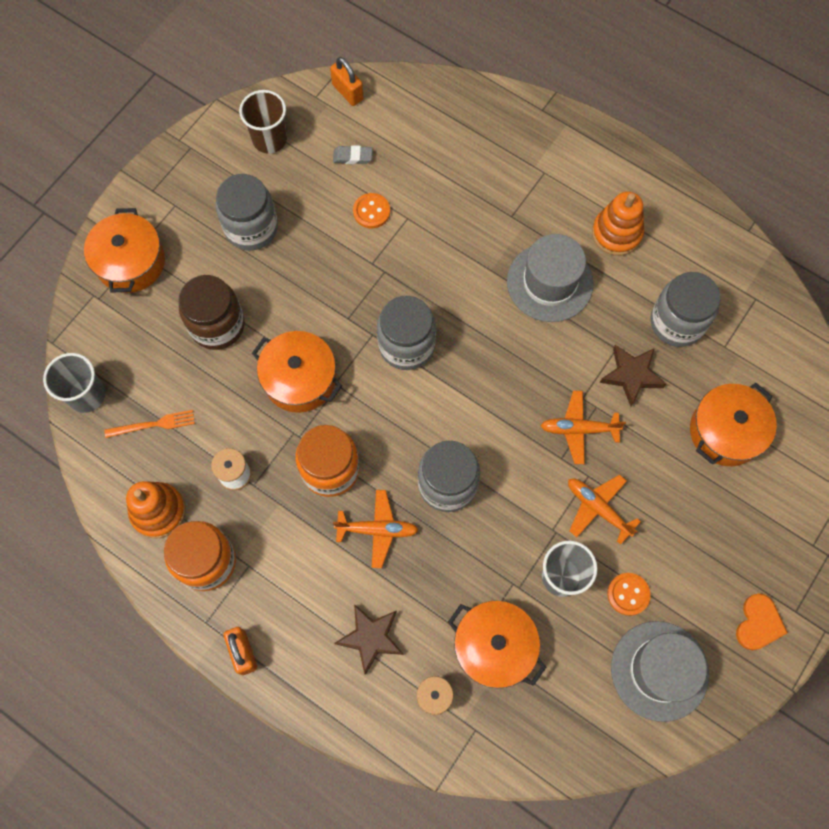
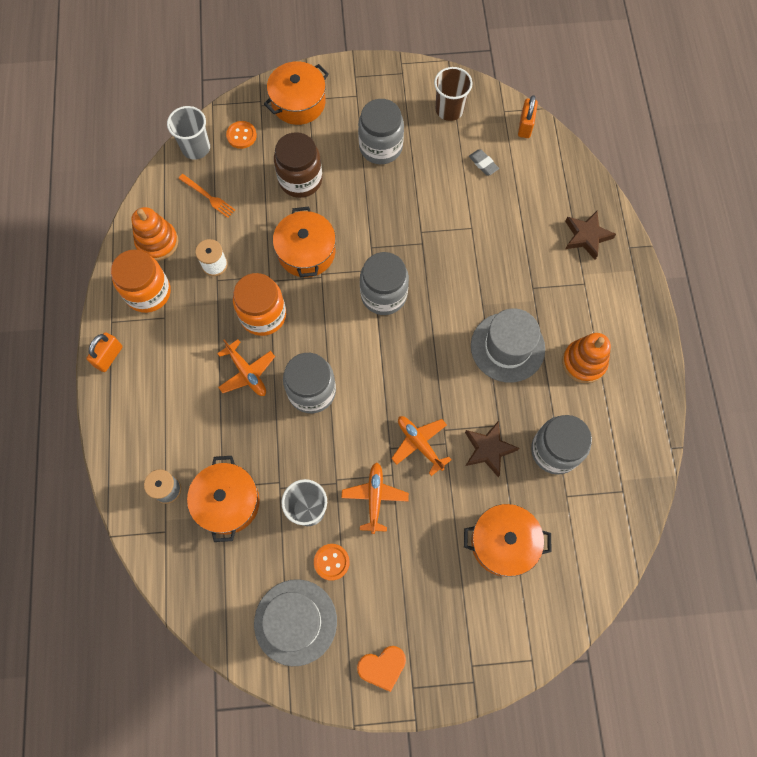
camera: 50 degrees right, 0 degrees up
brown star [334,604,404,675] -> brown star moved to [565,211,616,260]
orange button [353,193,390,228] -> orange button moved to [226,121,257,149]

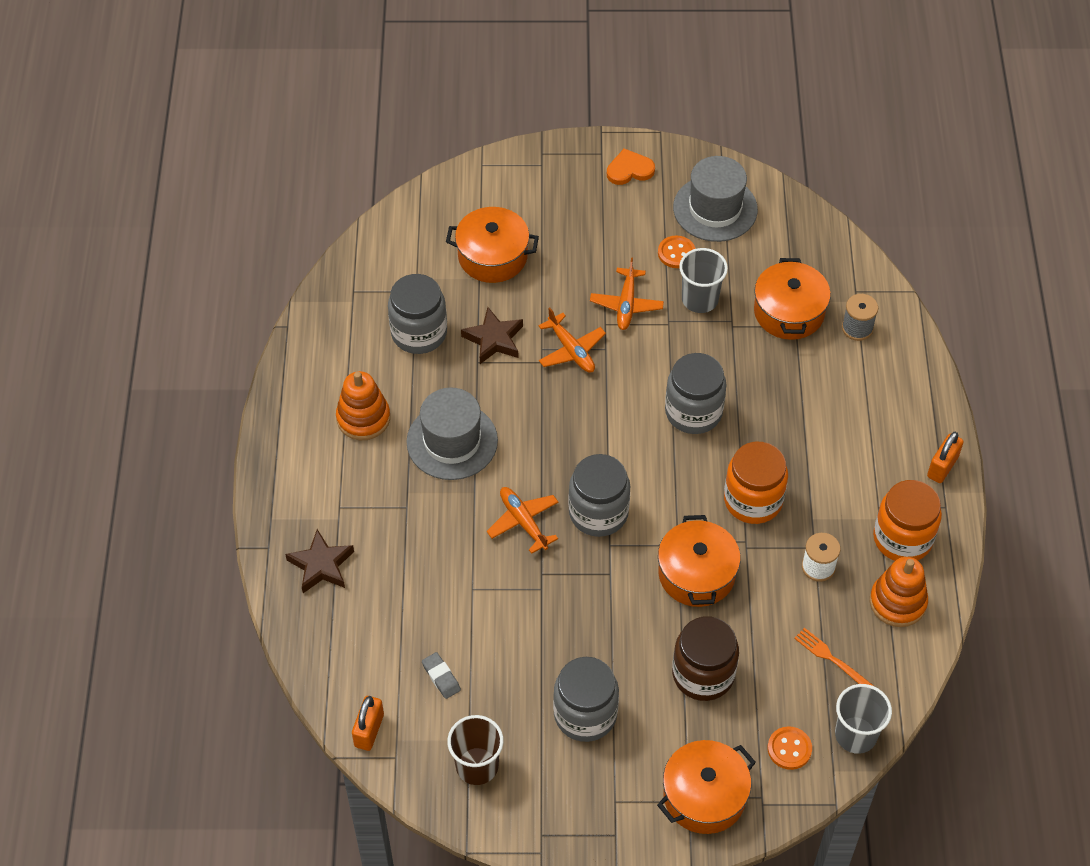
camera: 175 degrees left, 15 degrees down
orange plane [217,339,275,396] -> orange plane moved to [487,487,559,554]

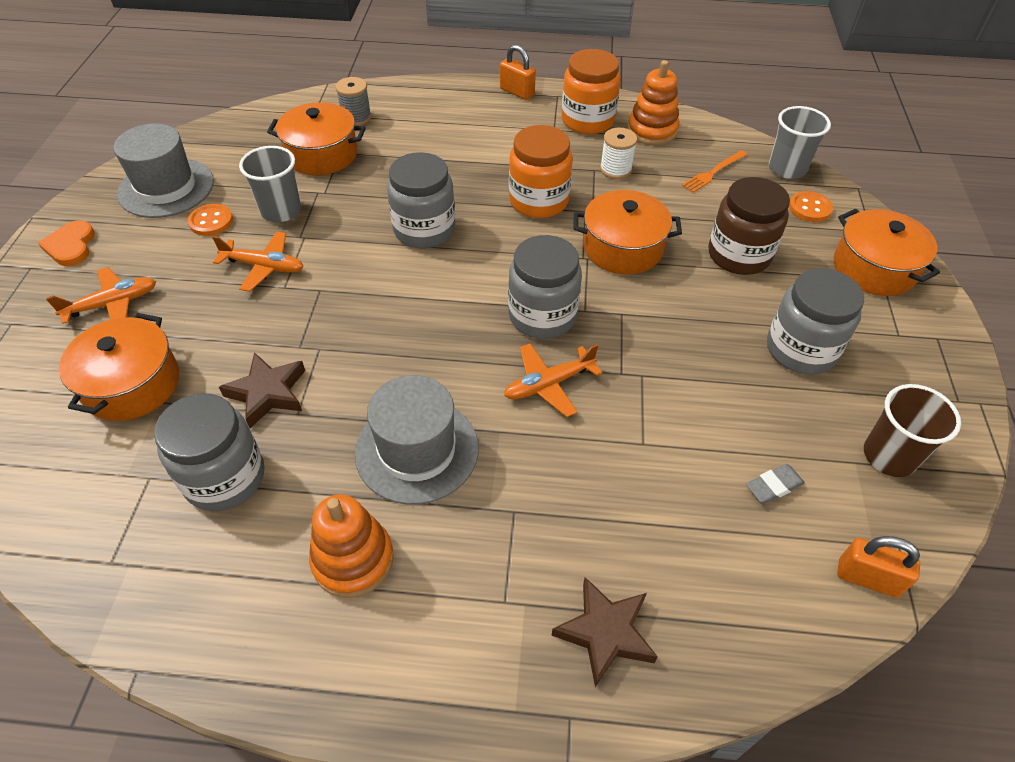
camera: 85 degrees left, 5 degrees down
orange plane [539,308,606,373] -> orange plane moved to [46,267,156,324]

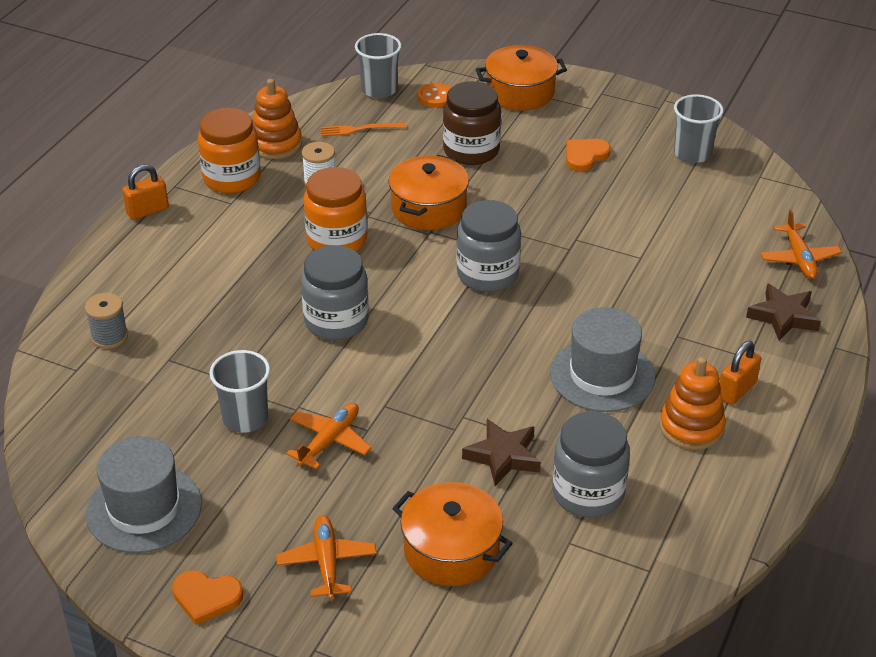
camera: 70 degrees left, 10 degrees down
orange button [188,204,233,236] -> none
orange pot [267,102,366,175] -> none
orange plane [504,343,602,417] -> orange plane moved to [760,209,842,279]
orange fork [682,150,747,193] -> orange fork turned 105 degrees clockwise [321,123,406,136]
grey eraser [746,464,805,504] -> none
grey jar [767,268,864,375] -> orange heart [566,139,611,171]
orange padlock [837,536,920,598] -> orange padlock moved to [720,341,761,405]
brown cup [864,384,961,477] -> grey cup [674,94,724,163]

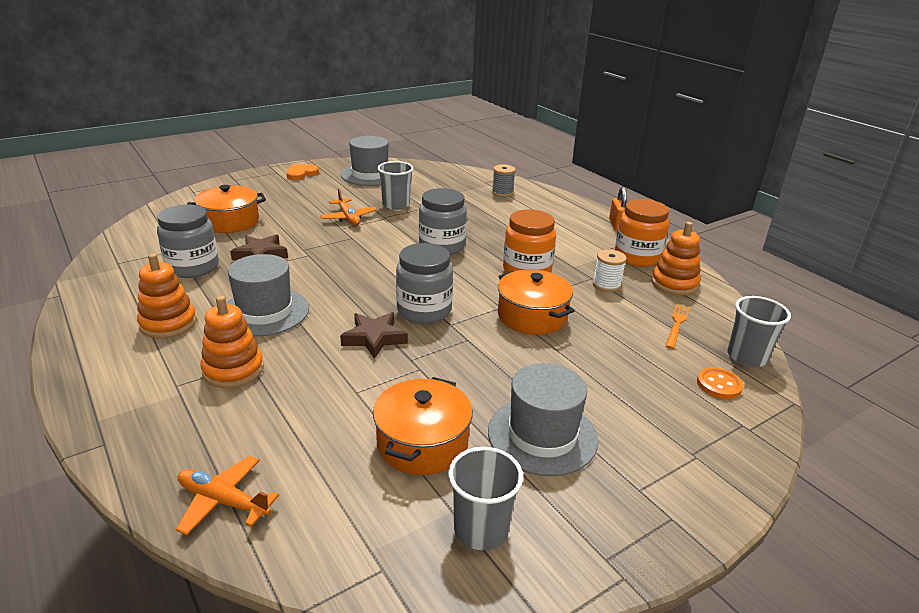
camera: 120 degrees right, 10 degrees down
orange plane [276,515,377,600] -> none
brown jar [443,81,501,165] -> none
orange pot [476,45,567,111] -> orange pot moved to [373,377,473,475]
orange heart [566,139,611,171] -> grey hat [488,363,598,476]
orange padlock [720,341,761,405] -> none
brown star [746,283,821,341] -> brown star moved to [340,312,408,359]
none -> orange stacking toy [200,296,264,388]

